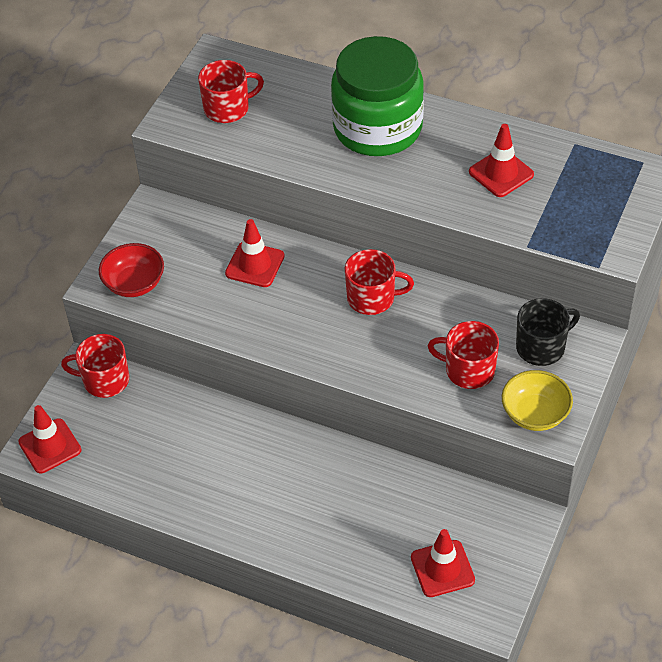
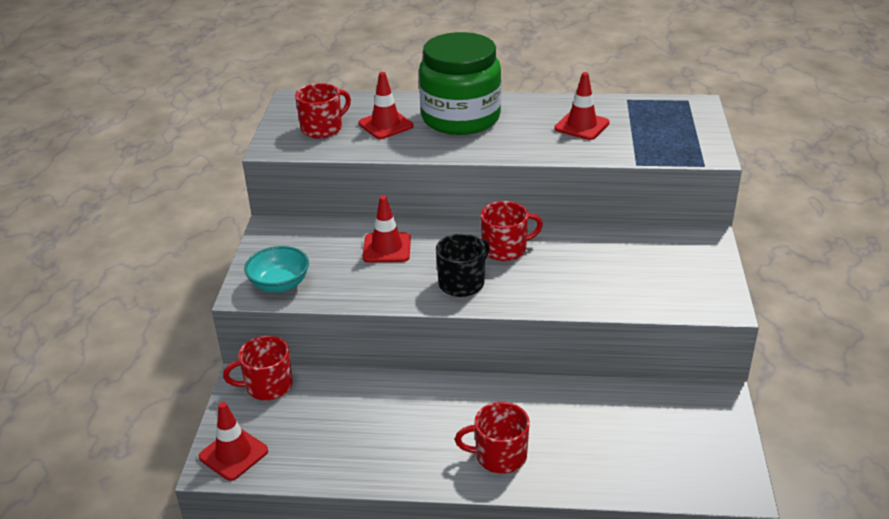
camera: 20 degrees left, 15 degrees down
red bowl [99,243,164,297] -> turquoise bowl [244,246,309,293]
red traffic cone [411,529,475,597] -> red traffic cone moved to [358,72,414,139]
red mug [428,321,499,389] -> red mug moved to [455,402,530,474]
yellow bowl [502,370,573,431] -> none
black mug [516,298,580,366] -> black mug moved to [436,234,489,297]

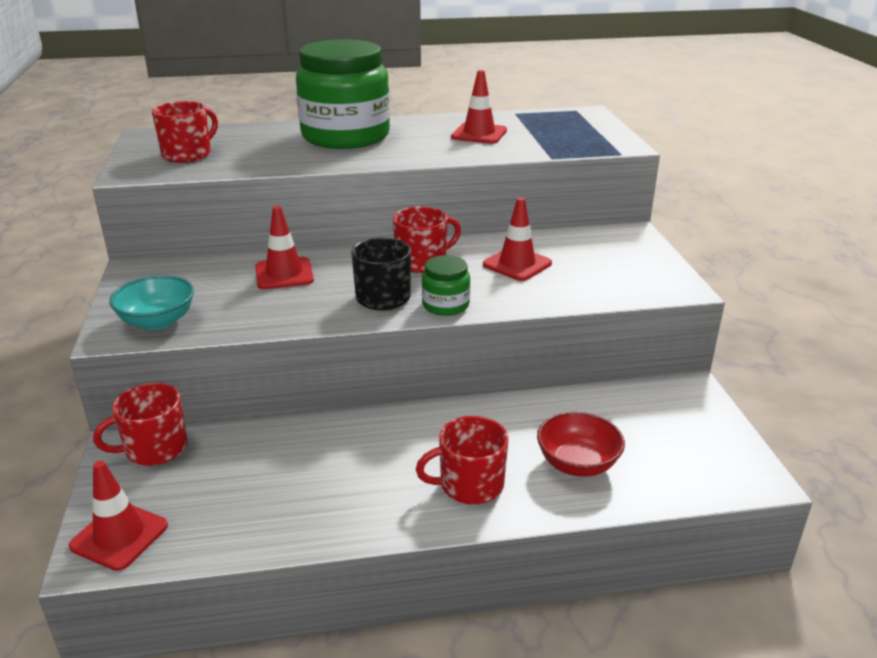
camera: 15 degrees left, 5 degrees down
red traffic cone [358,72,414,139] -> red traffic cone moved to [483,197,552,281]
none -> green jar [422,255,470,316]
none -> red bowl [537,412,625,477]

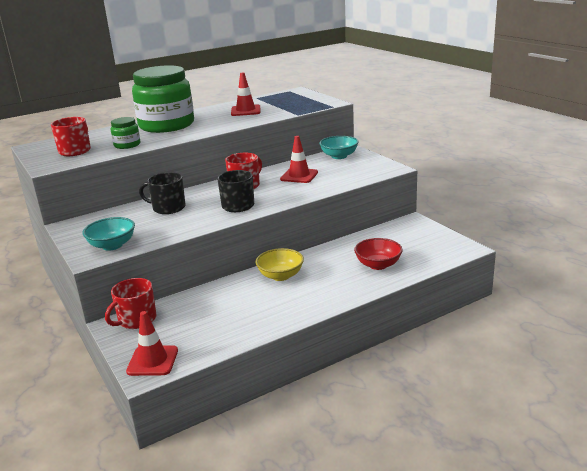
camera: 20 degrees left, 5 degrees down
red traffic cone [255,206,314,289] -> black mug [139,172,185,214]
red mug [416,416,508,505] -> none
green jar [422,255,470,316] -> green jar moved to [111,117,140,149]
none -> yellow bowl [256,248,304,281]
none -> turquoise bowl [319,136,359,159]

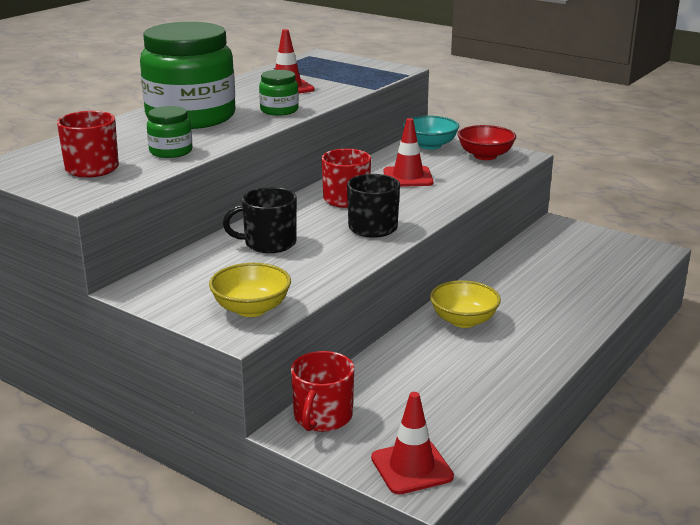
camera: 25 degrees left, 0 degrees up
turquoise bowl [83,217,135,251] -> yellow bowl [209,263,291,317]
red bowl [354,238,403,270] -> red bowl moved to [458,125,516,160]
none -> green jar [259,70,299,116]

